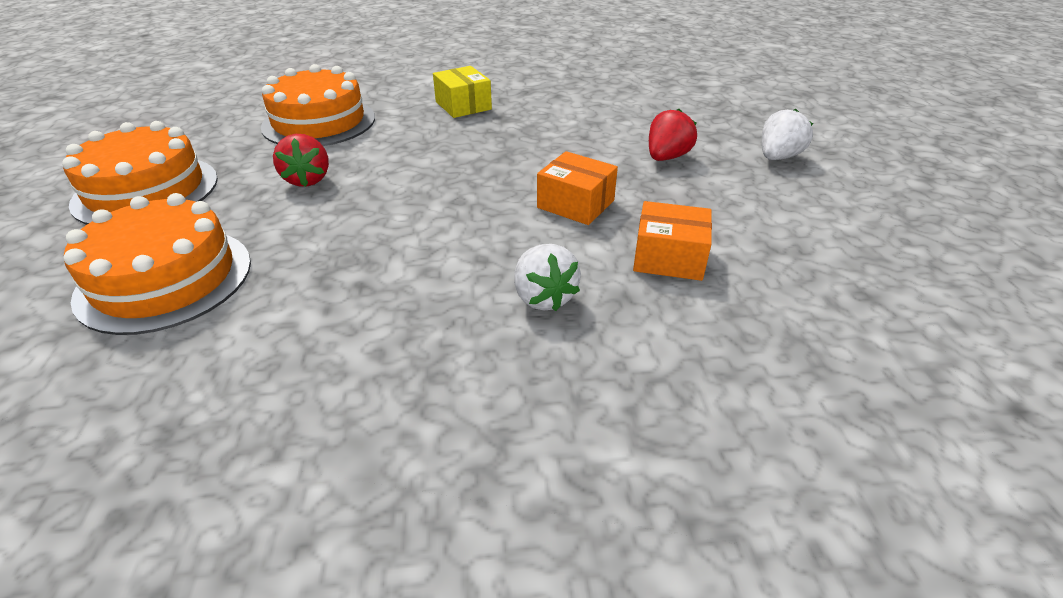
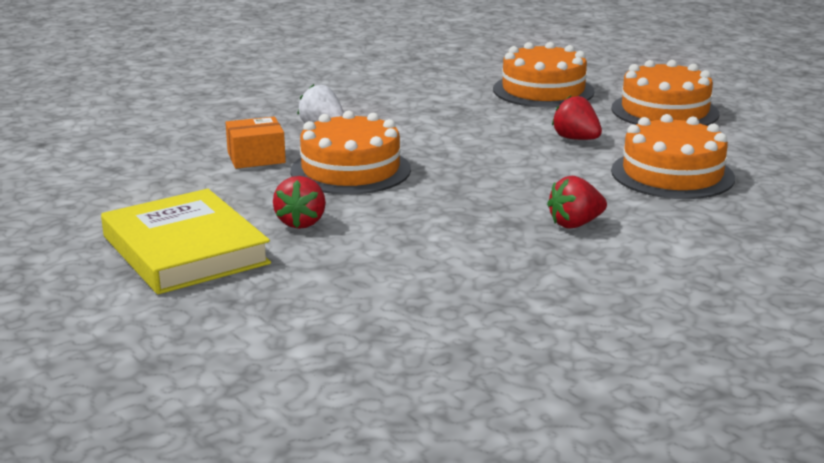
camera: 150 degrees right, 15 degrees down
yellow box [433,66,492,118] -> red strawberry [547,176,607,228]
orange box [537,151,618,225] -> orange cake [291,111,411,195]
white strawberry [762,109,813,160] -> yellow book [101,189,271,294]

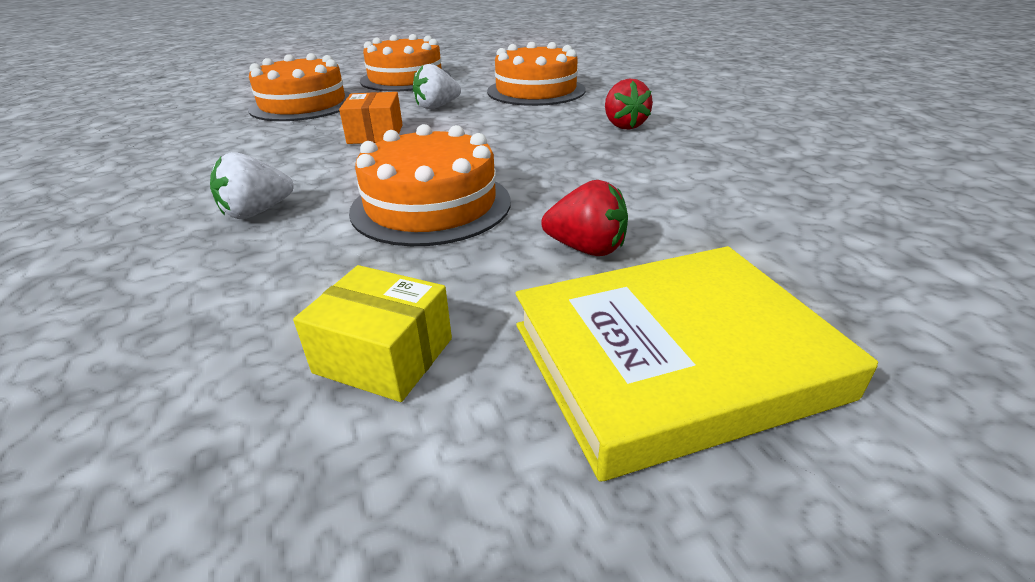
camera: 75 degrees left, 10 degrees up
orange box [225,117,286,169] -> orange box moved to [339,92,403,144]
red strawberry [552,96,602,140] -> white strawberry [413,64,461,109]
none -> yellow box [293,265,452,402]

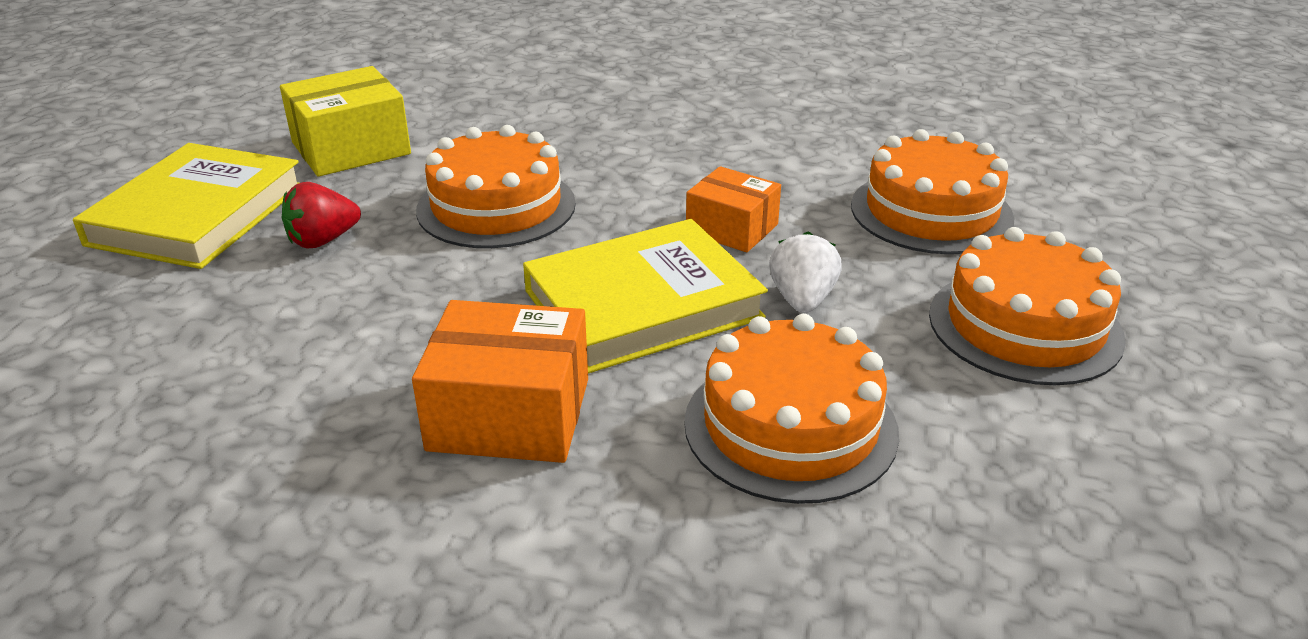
camera: 125 degrees right, 0 degrees up
white strawberry [210,152,294,219] -> none
yellow box [293,265,452,402] -> yellow box [280,66,411,177], size x1.53
red strawberry [605,79,653,130] -> orange box [412,300,588,463]
none -> yellow book [523,219,768,373]

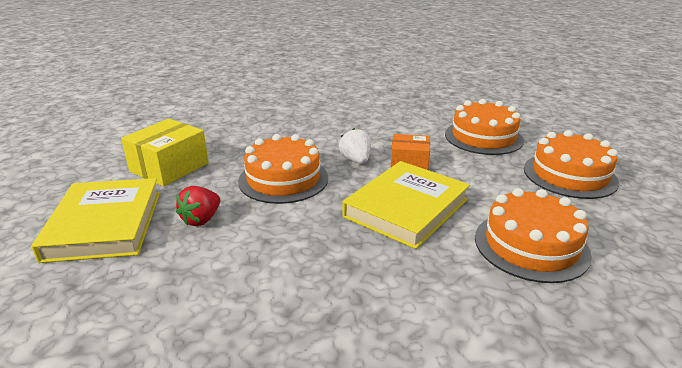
camera: 25 degrees left, 5 degrees down
orange box [412,300,588,463] -> none
white strawberry [769,231,842,313] -> white strawberry moved to [339,128,371,164]

